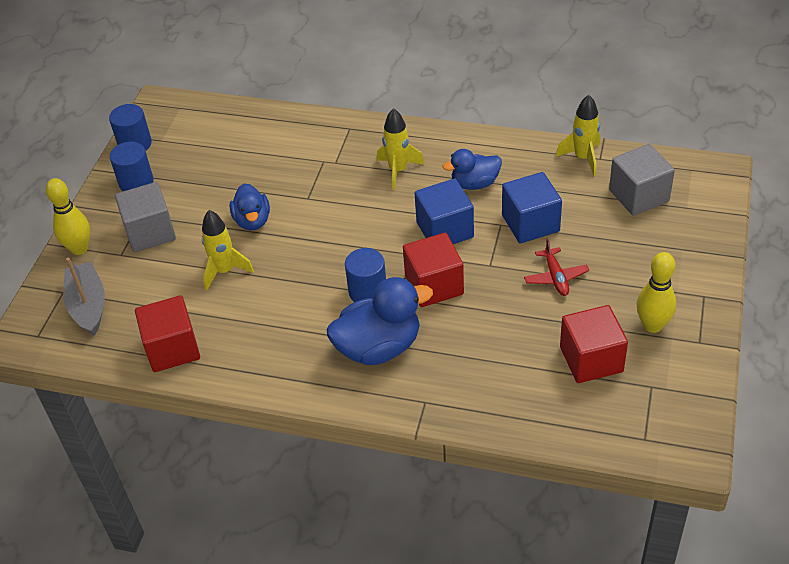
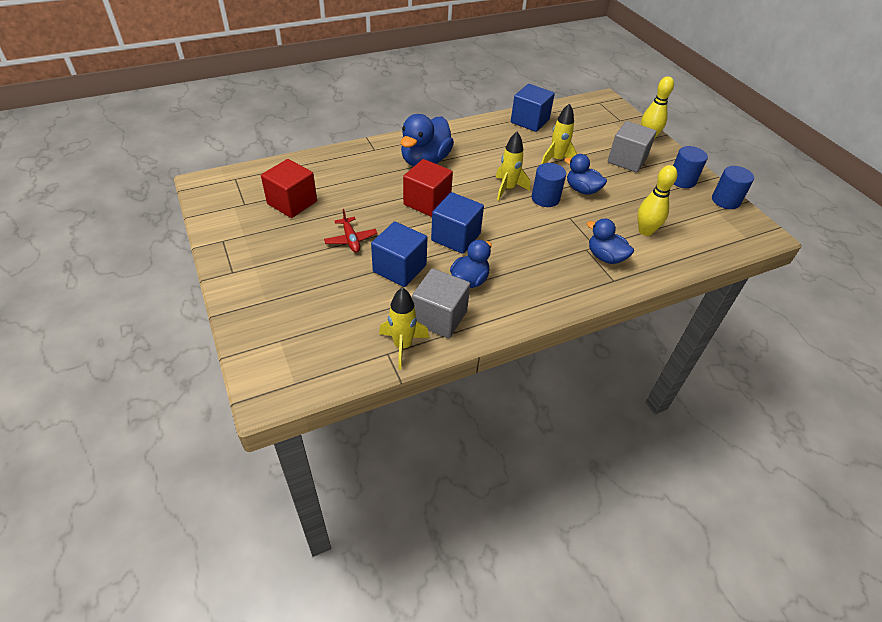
camera: 135 degrees right, 0 degrees up
grey boat [63,258,105,336] -> none
red cube [135,295,200,372] -> blue cube [511,84,555,132]
blue cylinder [345,248,386,302] -> blue cylinder moved to [531,163,566,207]
yellow rocket [377,108,424,190] -> yellow rocket moved to [496,132,530,201]
red plane [524,239,589,296] -> red plane turned 150 degrees counterclockwise [324,209,377,253]
grey cube [609,144,675,216] -> grey cube moved to [412,268,470,338]
yellow bowling pin [637,252,676,333] -> yellow bowling pin moved to [637,165,677,236]
none -> blue duck [587,218,634,264]

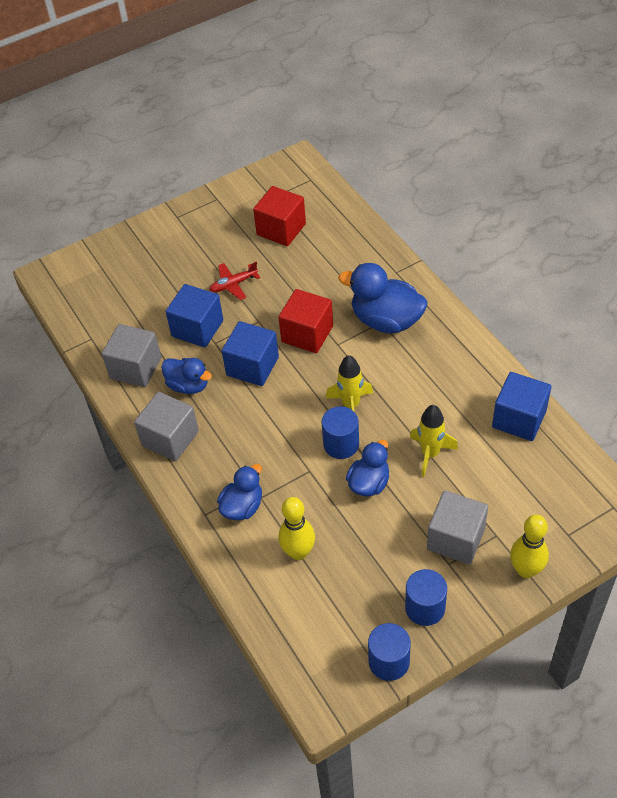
camera: 90 degrees right, 5 degrees up
yellow rocket [379,287,429,370] -> none
none -> grey cube [134,392,199,461]

